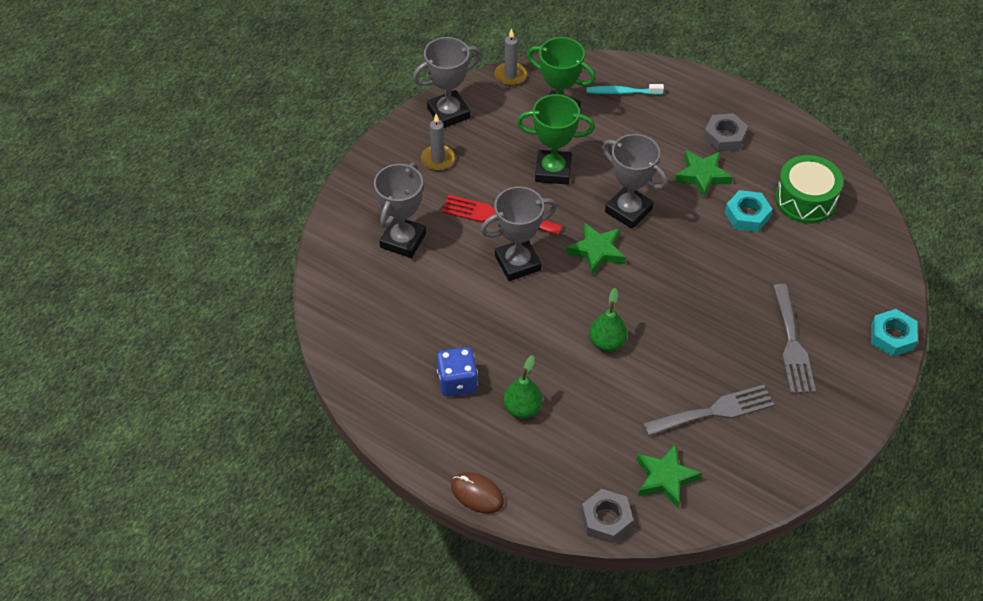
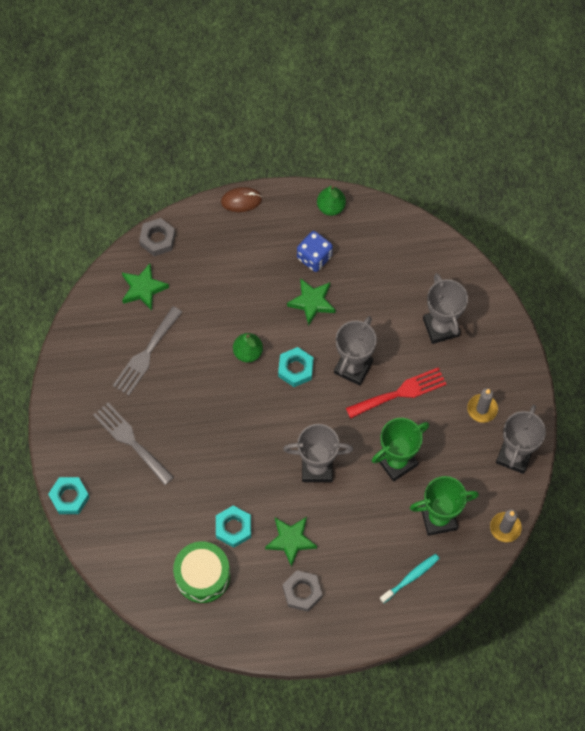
camera: 140 degrees right, 15 degrees up
green pear [503,355,543,418] -> green pear moved to [317,185,346,216]
green star [566,222,626,275] -> green star moved to [287,278,335,326]
none -> turquoise nut [278,347,314,387]

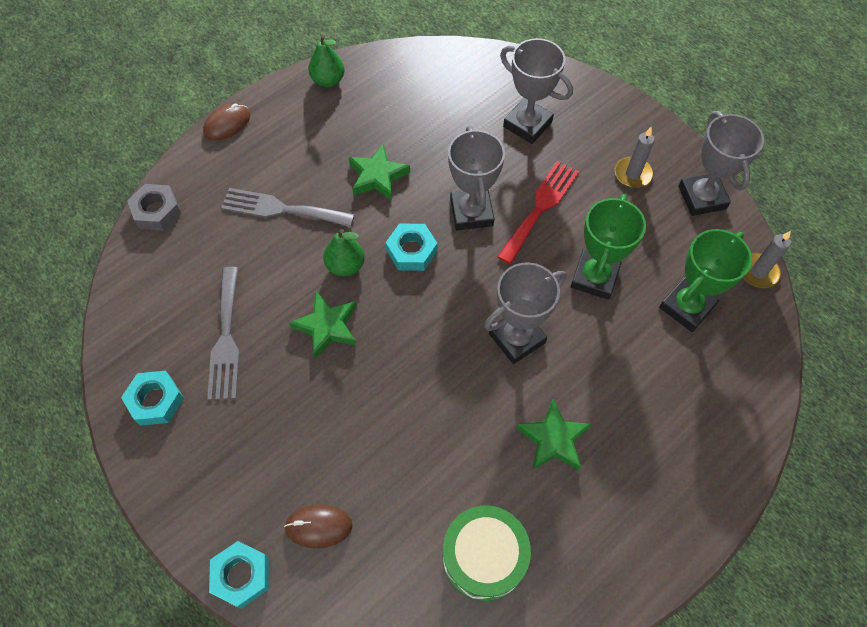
camera: 35 degrees left, 5 degrees down
grey fork [93,403,174,485] -> grey fork moved to [221,188,354,227]
green star [122,263,169,311] -> green star moved to [289,292,357,359]
turquoise nut [216,506,251,548] -> turquoise nut moved to [121,371,184,426]
grey nut [283,570,322,612] -> none
blue dice [297,231,333,272] -> none
turquoise toothbrush [380,554,440,603] -> none
none -> brown mouse [284,504,353,548]

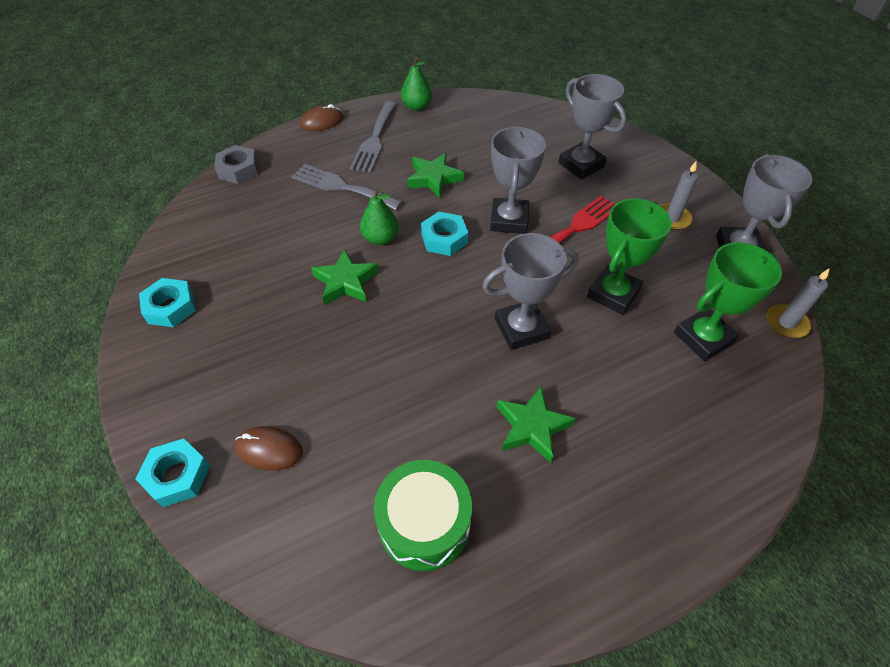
camera: 15 degrees right, 10 degrees down
grey fork [207,266,239,400] -> grey fork moved to [350,101,396,173]

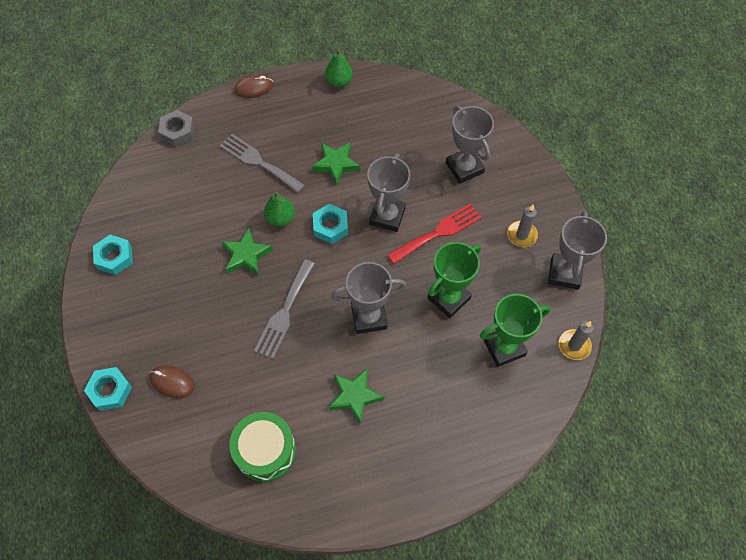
camera: 10 degrees right, 10 degrees up
grey fork [350,101,396,173] -> grey fork moved to [254,259,315,359]

